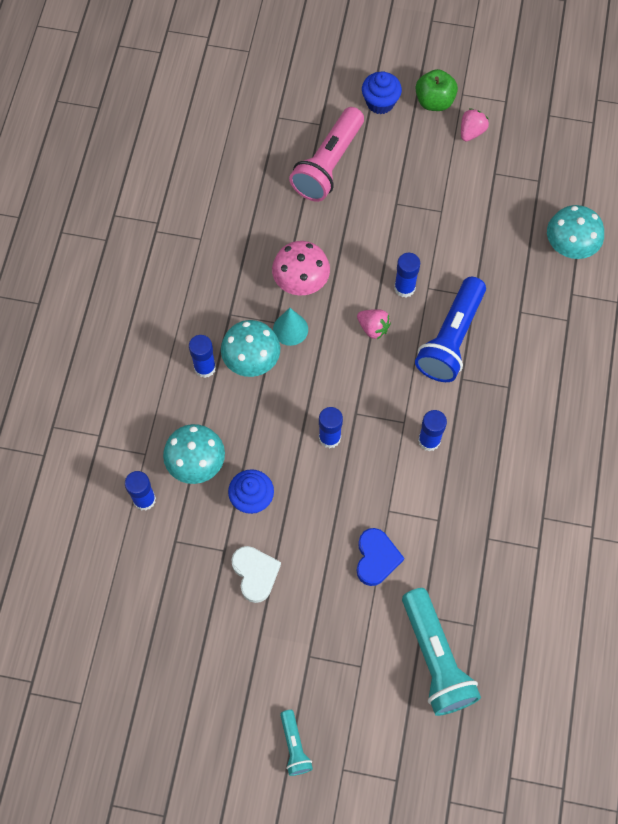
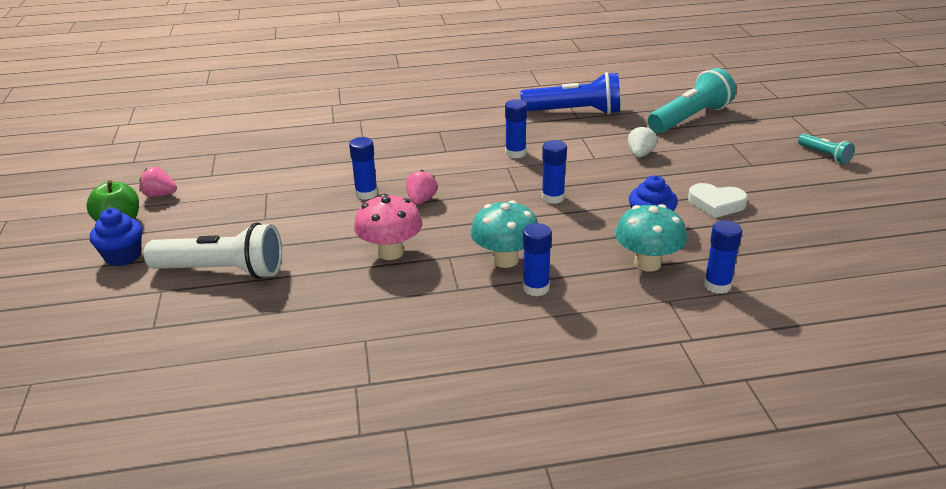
camera: 110 degrees left, 35 degrees down
white heart [231,546,281,603] -> white heart turned 120 degrees counterclockwise [688,183,748,218]
turquoise cone [273,308,308,346] -> none
turquoise flashlight [280,710,313,776] -> turquoise flashlight turned 90 degrees clockwise [798,134,854,164]
pink flashlight [289,107,364,202] -> white flashlight [144,222,282,279]
blue heart [356,528,404,586] -> white strawberry [628,126,658,158]
blue flashlight [415,277,486,382] -> blue flashlight moved to [521,72,620,115]
turquoise mushroom [547,205,604,259] -> none

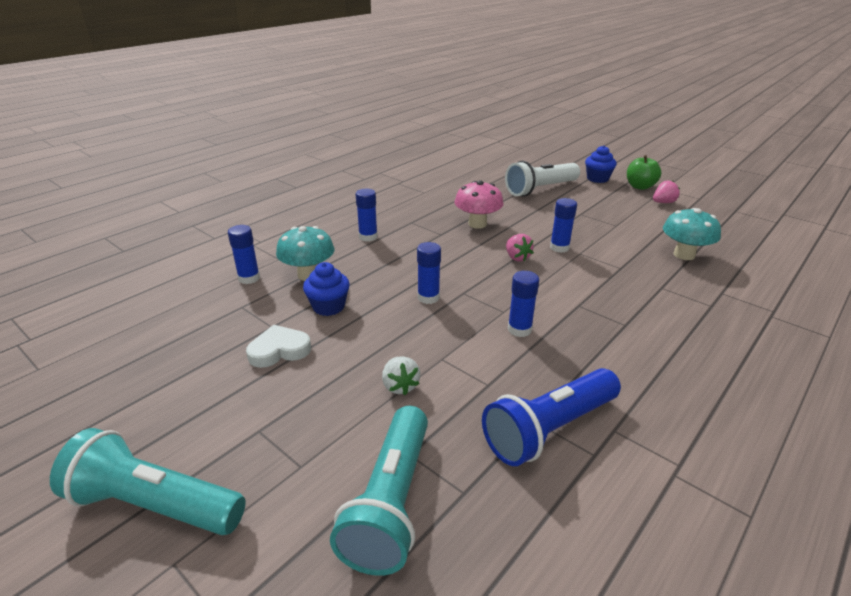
camera: 140 degrees right, 0 degrees up
turquoise mushroom [471,200,538,268] -> turquoise mushroom moved to [663,208,721,260]
turquoise flashlight [798,134,854,164] -> turquoise flashlight [50,428,246,535], size x2.02

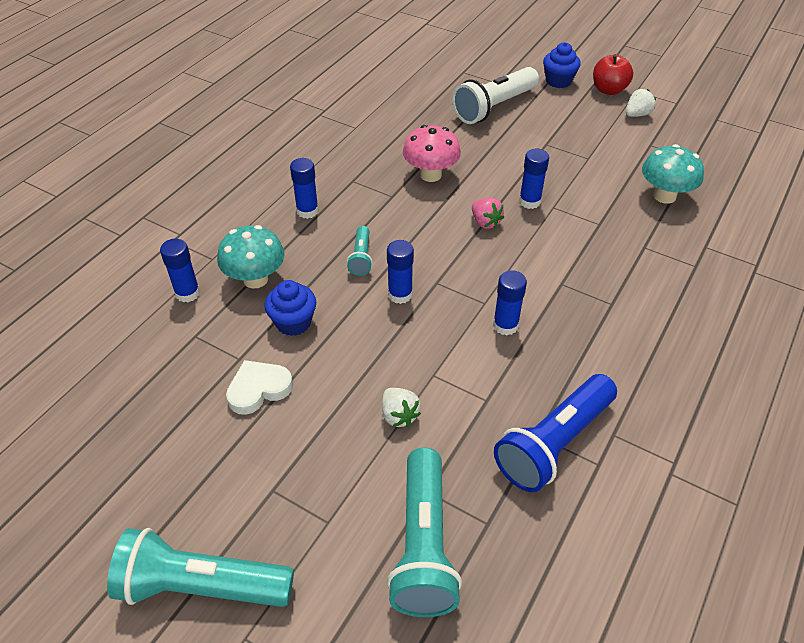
camera: 10 degrees left, 15 degrees up
green apple [627,155,661,190] -> red apple [593,54,633,95]
pink strawberry [653,180,680,203] -> white strawberry [626,89,656,117]
none -> turquoise flashlight [347,226,373,276]

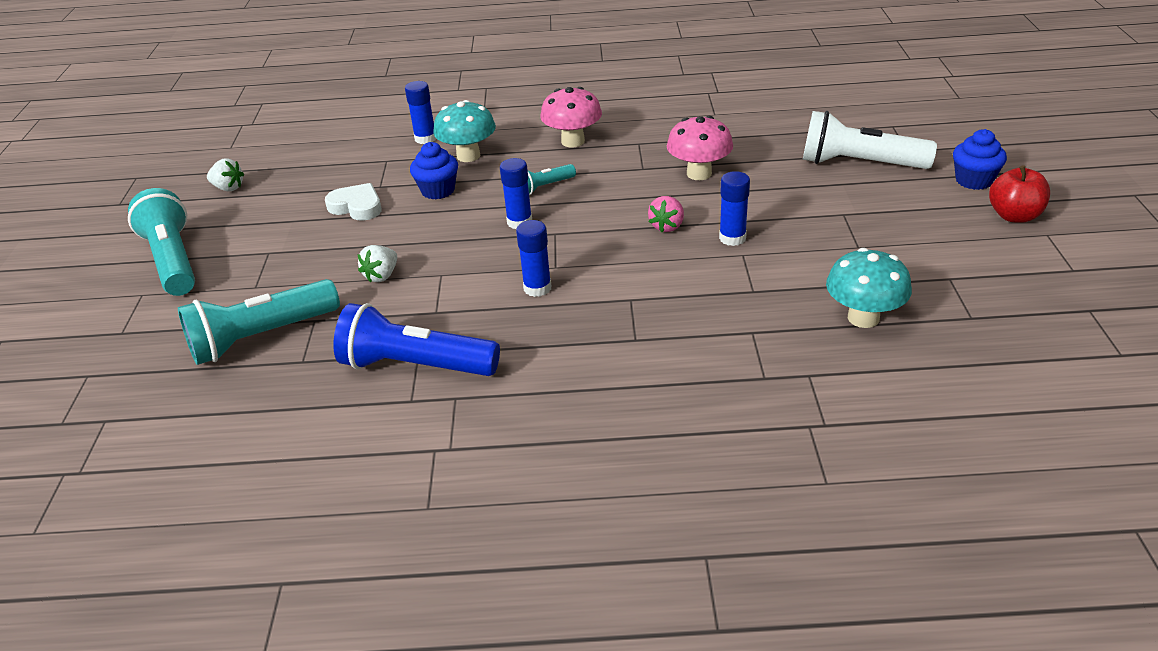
camera: 60 degrees right, 10 degrees down
blue glue stick [290,158,319,219] -> pink mushroom [540,87,602,148]
white strawberry [626,89,656,117] -> white strawberry moved to [207,158,244,191]

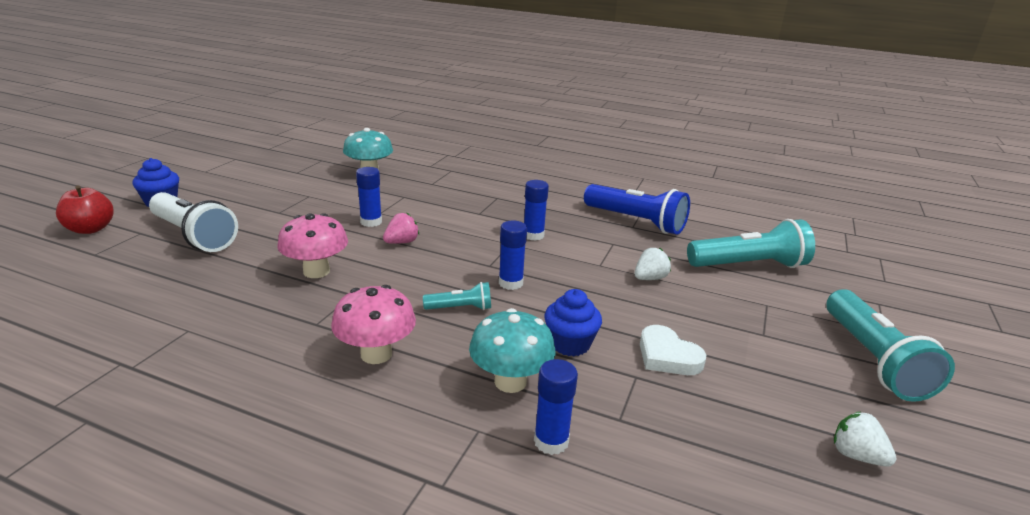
camera: 160 degrees left, 10 degrees down
red apple [989,165,1050,223] -> red apple moved to [56,186,114,234]

